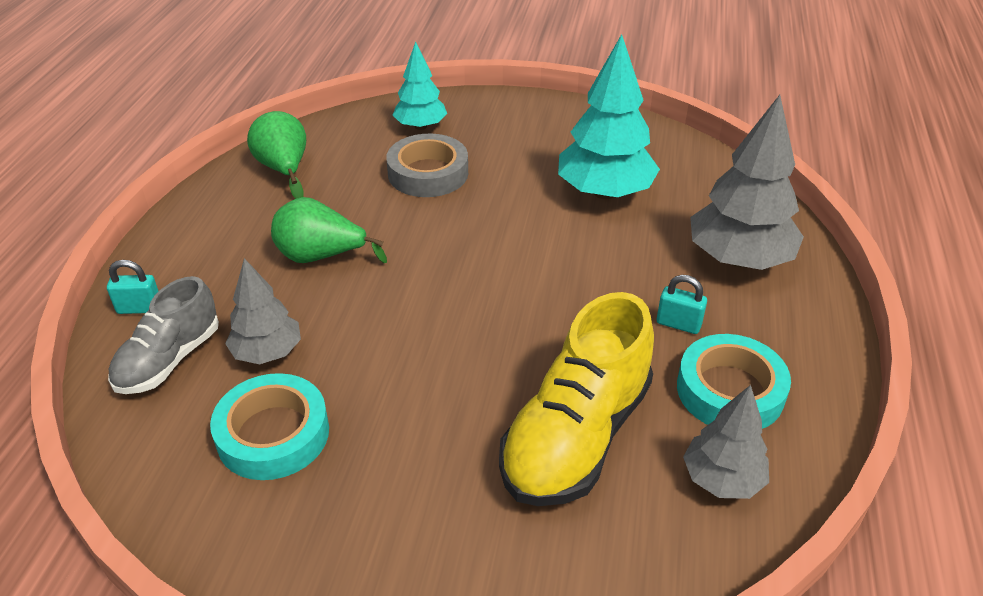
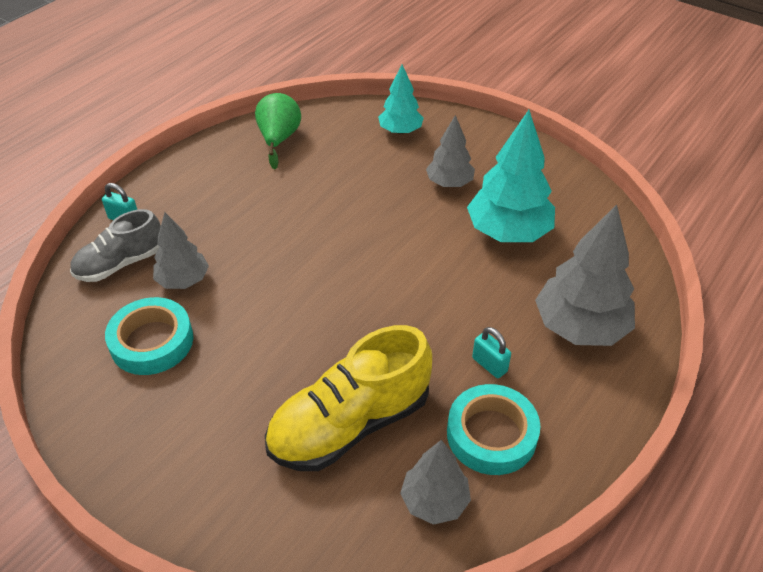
camera: 25 degrees right, 5 degrees up
green pear [271,197,387,263] -> none
grey tape [386,134,468,197] -> none
none -> grey tree [426,115,475,187]

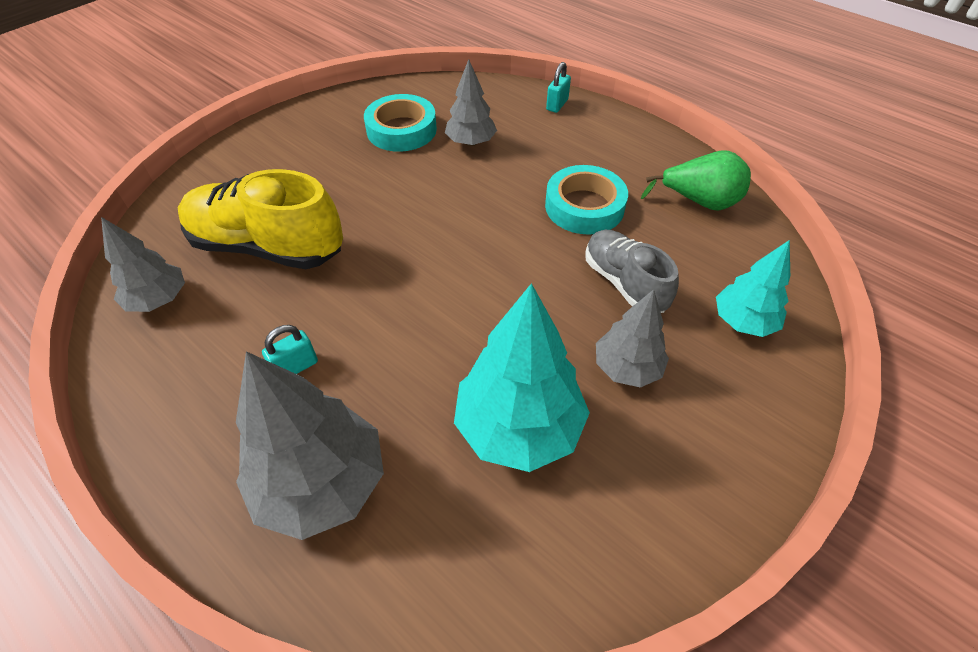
camera: 95 degrees right, 5 degrees up
grey shoe [70,209,161,282] -> grey shoe moved to [585,230,679,313]
yellow shoe [265,325,432,471] -> yellow shoe turned 45 degrees counterclockwise [178,169,343,269]
turquoise tape [447,384,540,475] -> turquoise tape moved to [545,165,628,235]

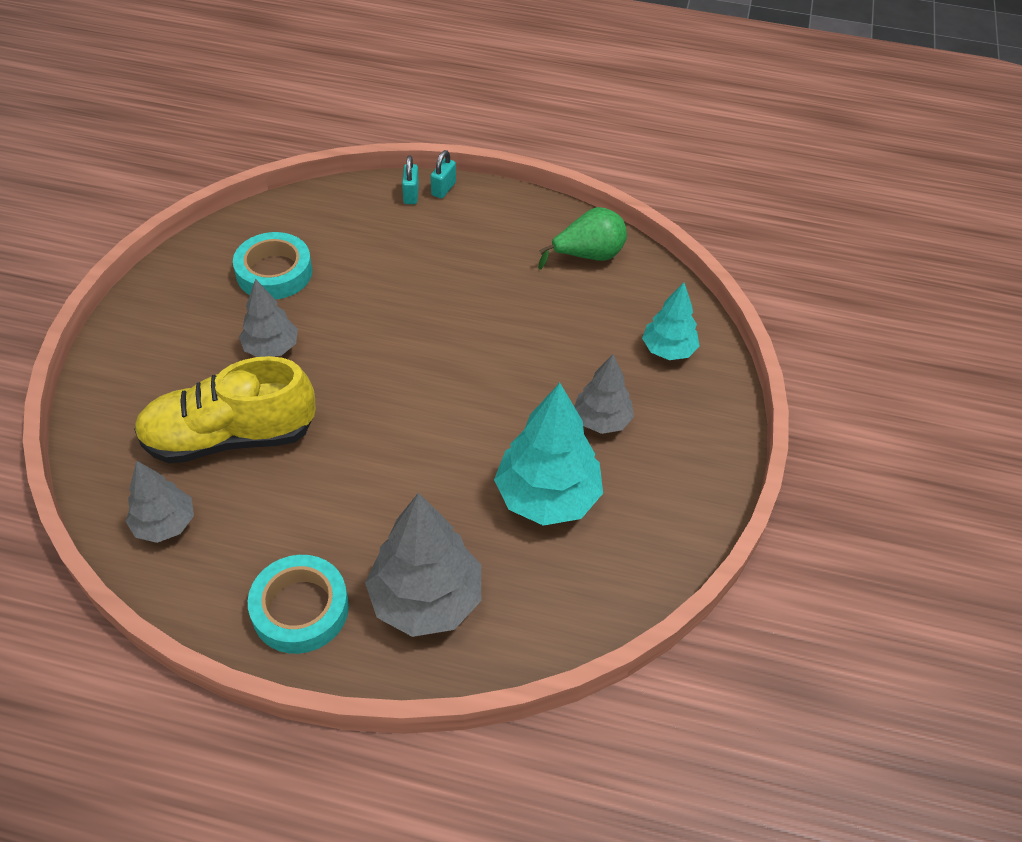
camera: 30 degrees left, 0 degrees up
turquoise padlock [262,325,318,374] -> turquoise padlock moved to [431,150,456,199]
grey tree [445,59,497,146] -> grey tree moved to [239,279,298,357]
turquoise tape [545,165,628,235] -> turquoise tape moved to [248,555,349,654]
grey shoe [585,230,679,313] -> none

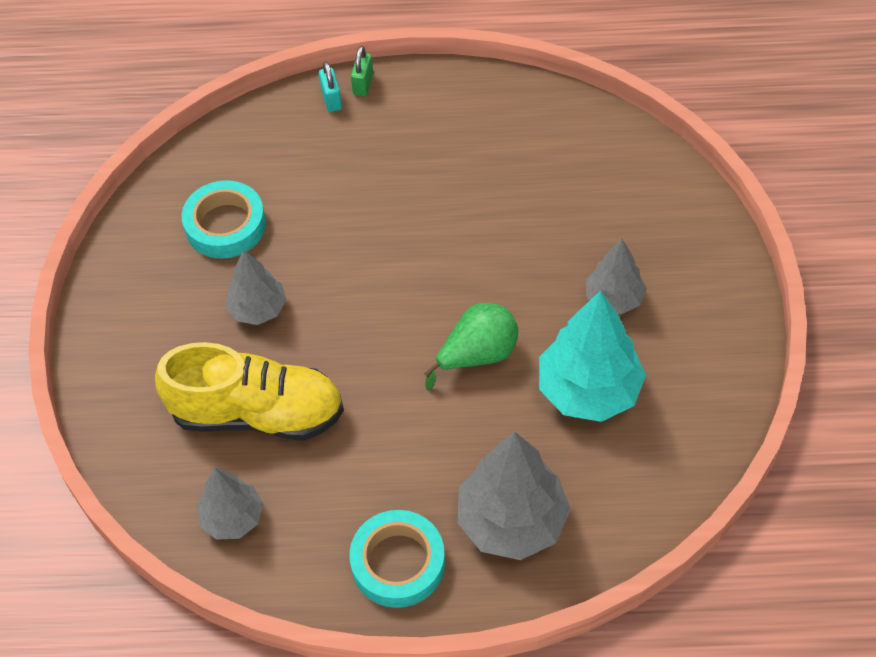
camera: 10 degrees left, 5 degrees up
yellow shoe [134,356,316,464] -> yellow shoe turned 150 degrees counterclockwise [155,342,344,441]
turquoise padlock [431,150,456,199] -> green padlock [351,46,373,96]
green pear [538,207,627,269] -> green pear moved to [424,303,518,391]
turquoise tree [642,282,700,360] -> none

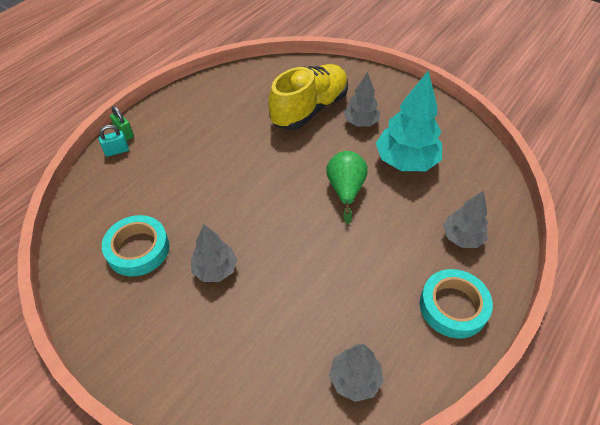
camera: 55 degrees left, 5 degrees down
yellow shoe [155,342,344,441] -> yellow shoe moved to [268,64,348,130]
turquoise padlock [319,62,342,112] -> turquoise padlock turned 45 degrees counterclockwise [99,125,129,157]
grey tree [457,432,571,560] -> grey tree [443,190,488,248], size x0.60

